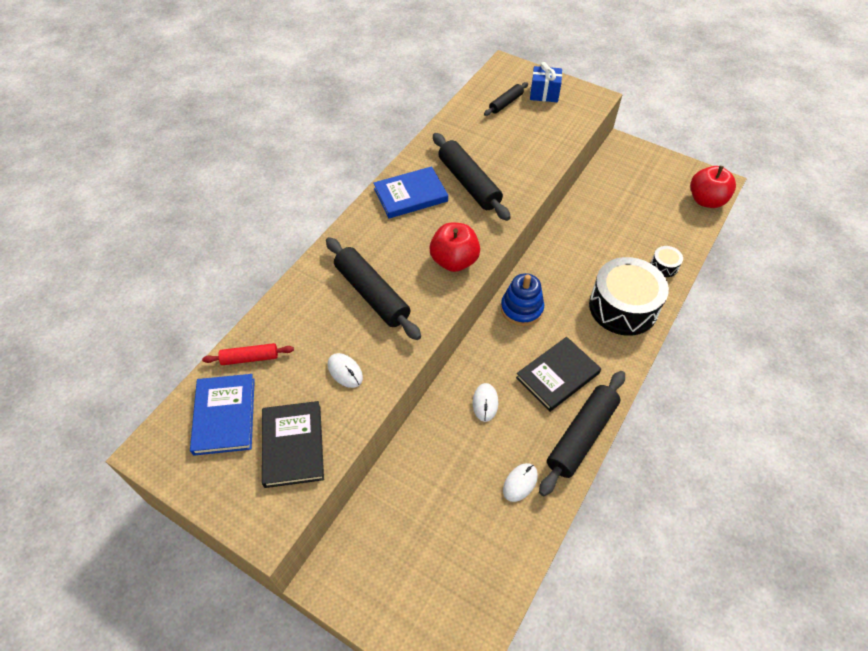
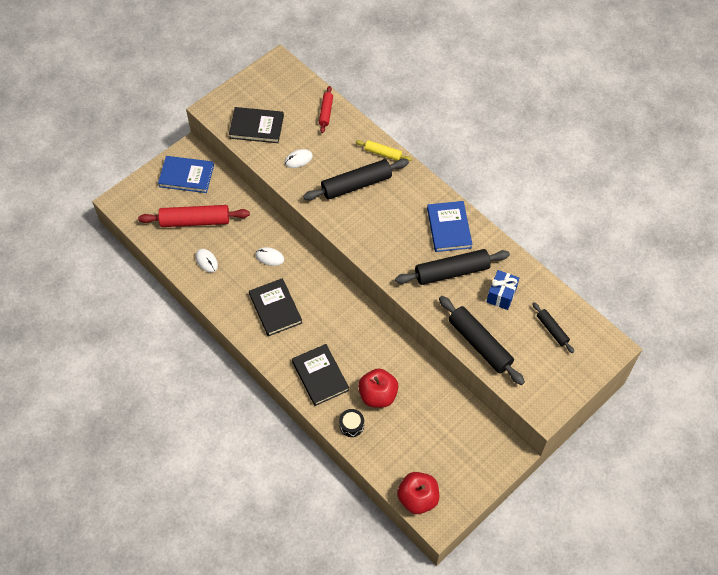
camera: 105 degrees right, 5 degrees up
blue book [190,374,255,456] -> blue book moved to [158,156,214,193]
red apple [429,223,480,272] -> red apple moved to [358,368,399,408]
blue stacking toy [501,273,544,326] -> none
blue gift [530,62,562,102] -> blue gift moved to [487,270,519,310]
black rolling pin [539,371,625,496] -> black rolling pin moved to [439,296,525,385]
black drum [589,257,669,336] -> black book [292,344,349,406]
none -> red rolling pin [138,205,250,227]
none -> yellow rolling pin [355,140,412,161]

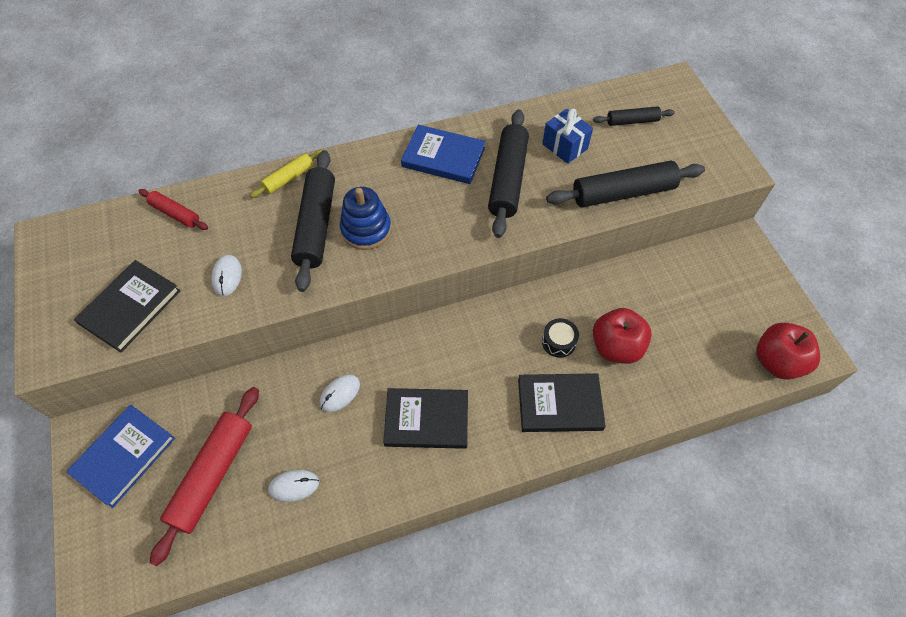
camera: 65 degrees left, 0 degrees up
black drum [339,409,364,437] -> black drum moved to [542,318,579,358]
none -> blue stacking toy [340,187,391,250]

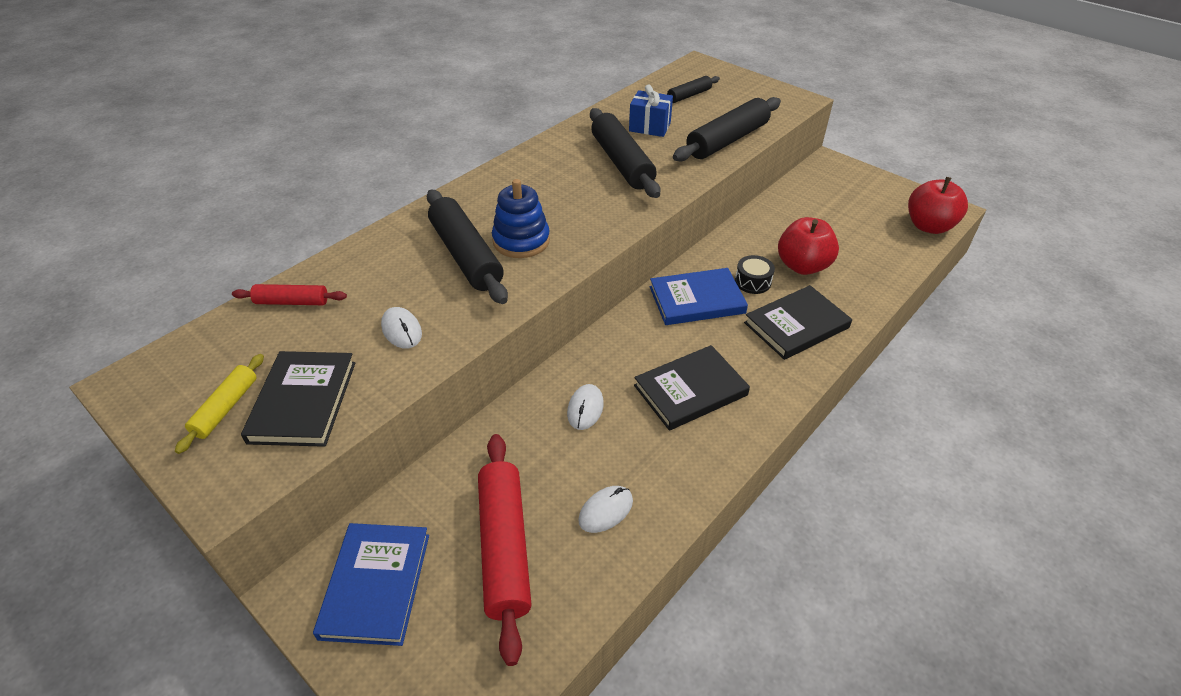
camera: 30 degrees left, 15 degrees down
yellow rolling pin [250,150,323,198] -> yellow rolling pin moved to [175,354,264,454]
blue book [401,125,485,184] -> blue book moved to [650,268,748,325]

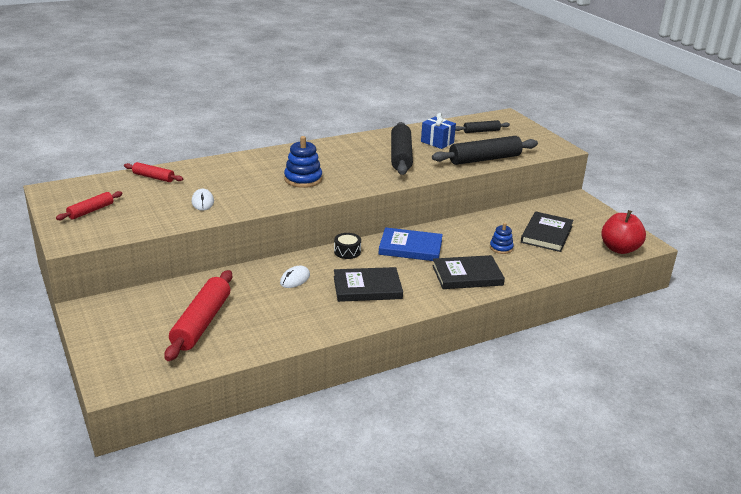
camera: 20 degrees right, 15 degrees down
yellow rolling pin [175,354,264,454] -> red rolling pin [56,191,122,220]
black book [241,351,355,447] -> black book moved to [521,211,574,252]
blue book [313,523,429,646] -> none
black rolling pin [427,190,508,304] -> none
white mouse [578,486,633,533] -> none
black drum [735,255,775,294] -> black drum moved to [334,233,361,259]
red apple [778,217,839,275] -> blue stacking toy [490,223,514,254]

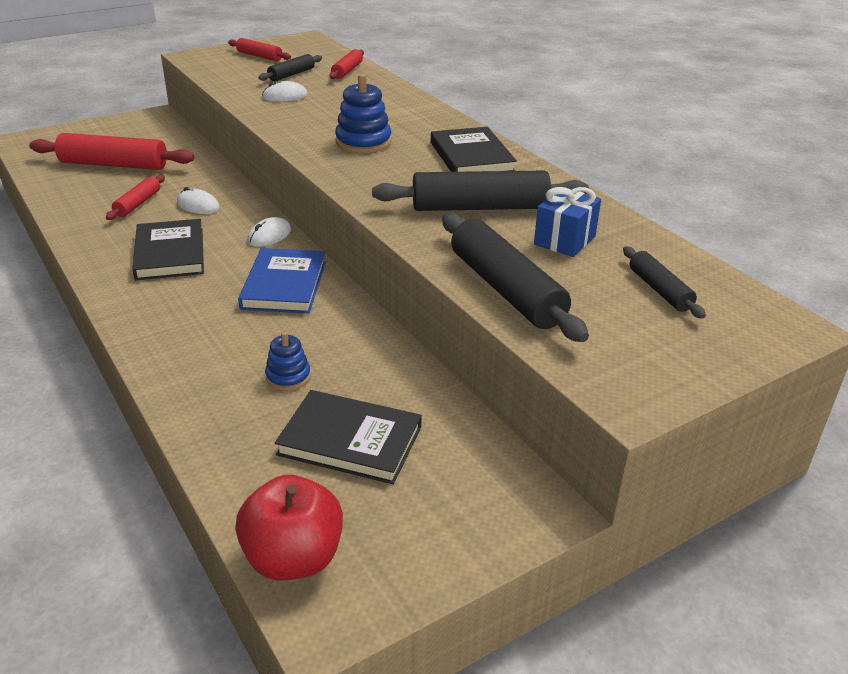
camera: 85 degrees right, 5 degrees up
black drum [334,233,361,259] -> white mouse [247,217,291,247]
black book [432,255,505,289] -> black book moved to [431,127,517,172]
none -> red rolling pin [106,175,165,220]
none -> black rolling pin [258,54,322,81]

